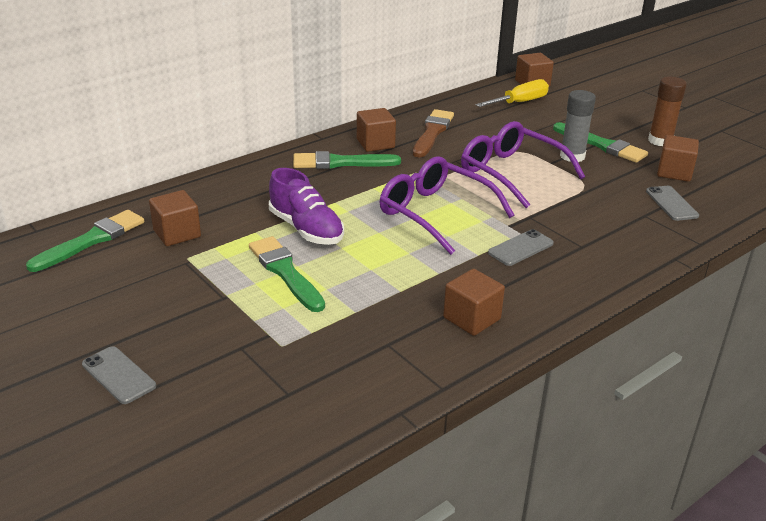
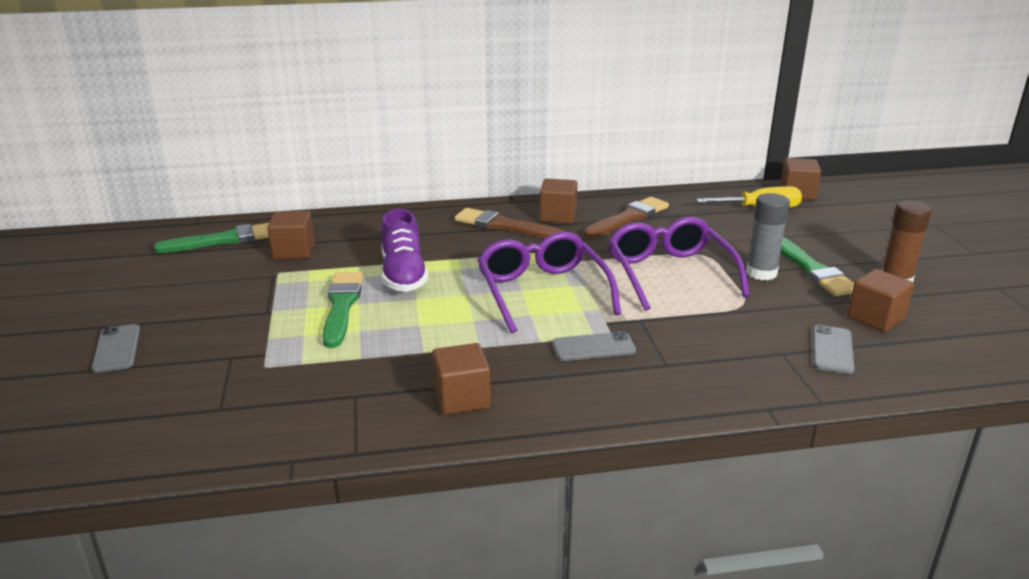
camera: 30 degrees right, 5 degrees down
green brush [293,151,401,169] -> brown brush [455,208,564,238]

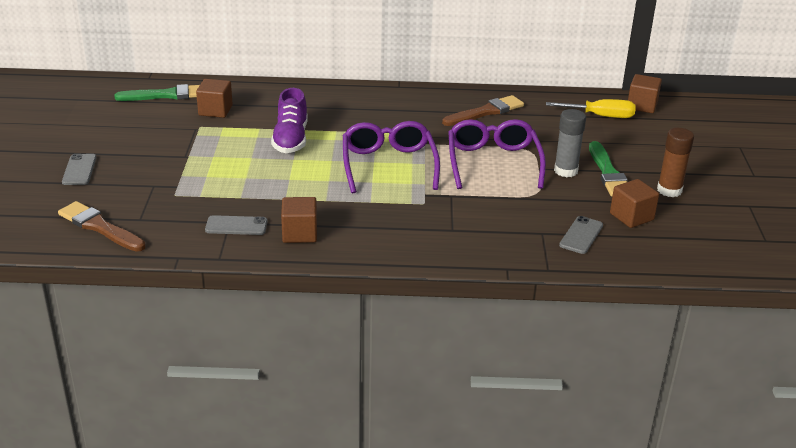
camera: 10 degrees right, 5 degrees up
green brush [322,272,363,348] -> none
brown brush [455,208,564,238] -> brown brush moved to [58,201,146,252]
brown cube [539,179,577,224] -> none
grey phone [552,331,636,361] -> grey phone moved to [205,215,268,235]

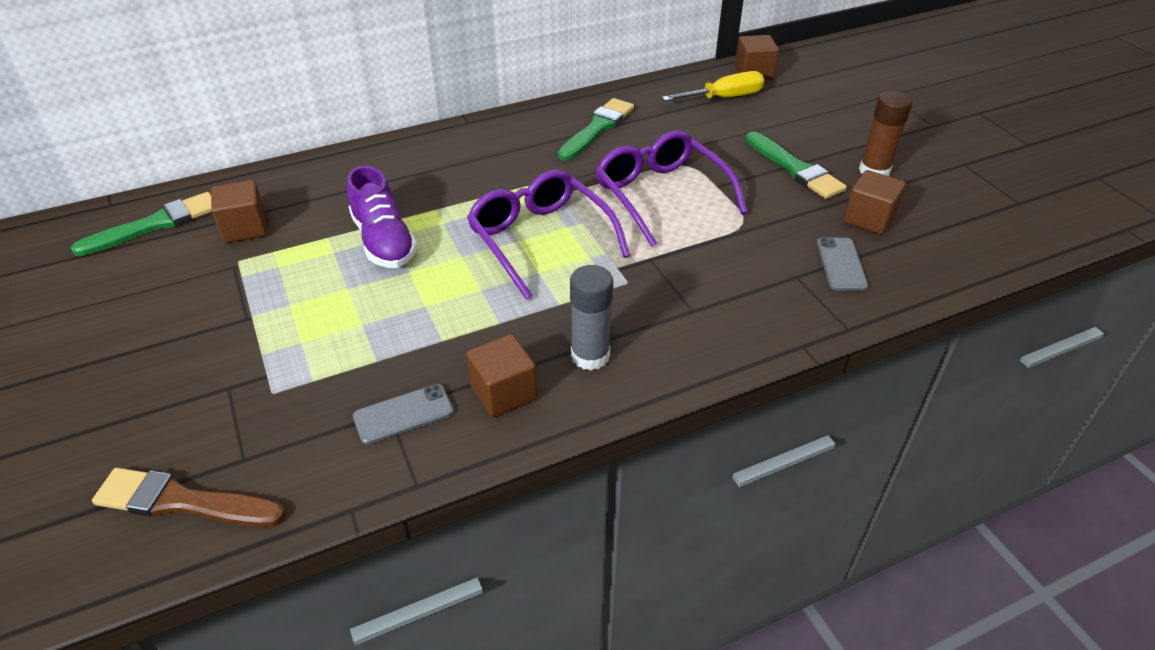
camera: 25 degrees left, 10 degrees up
grey phone [62,154,97,185] -> none
brown brush [442,95,524,126] -> green brush [558,98,634,161]
grey glue stick [554,109,586,177] -> grey glue stick moved to [570,265,613,370]

